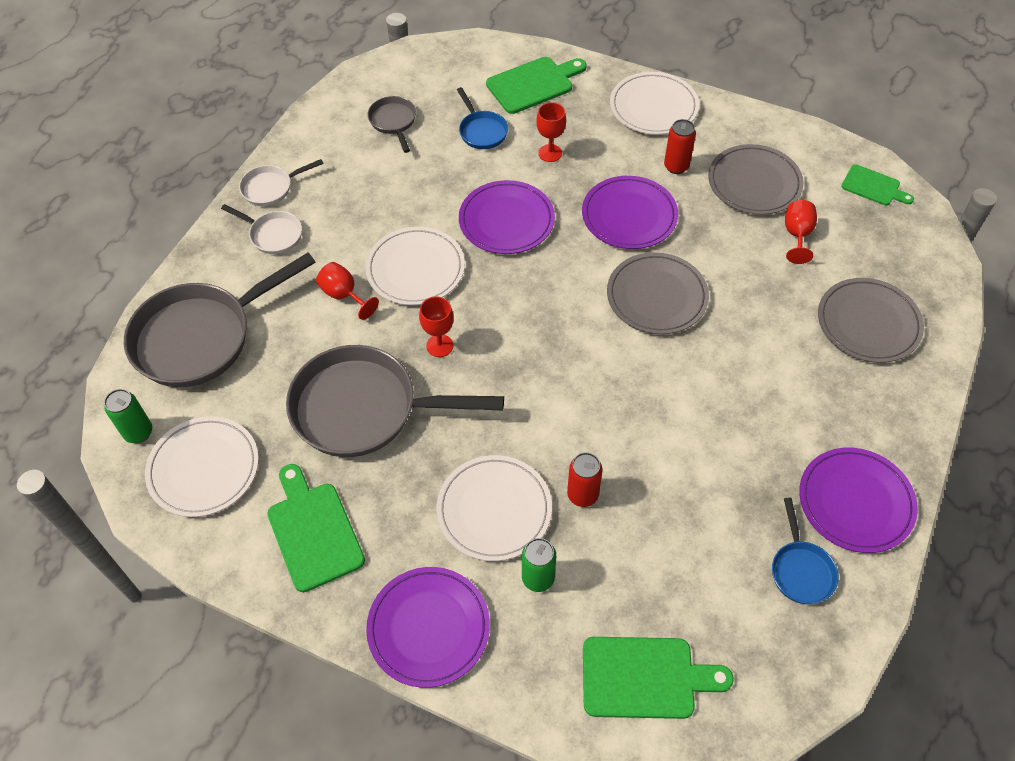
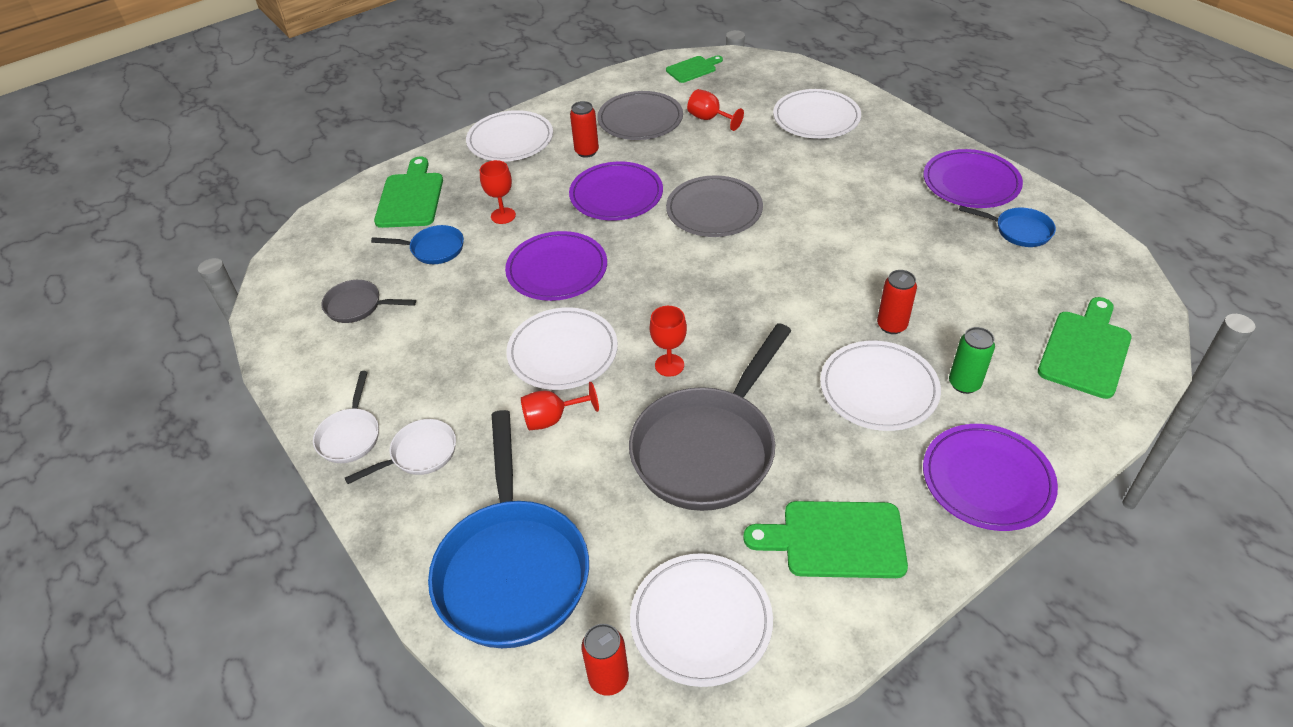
camera: 60 degrees left, 10 degrees down
green can [104,389,152,443] -> red can [581,624,629,696]
grey pan [124,253,316,387] -> blue pan [428,410,589,648]
grey plate [818,278,924,363] -> white plate [773,89,861,139]

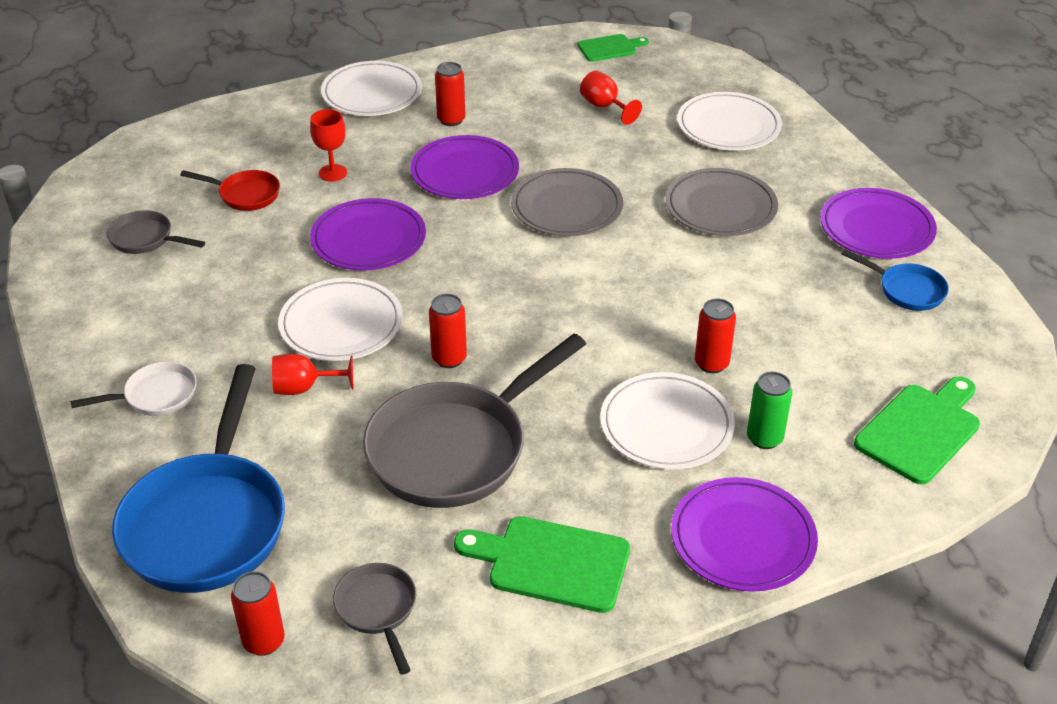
camera: 10 degrees right, 5 degrees down
white pan [313,371,379,463] -> none
blue pan [371,225,464,264] -> red pan [180,170,280,211]
green cutting board [374,156,443,228] -> none
grey plate [597,91,683,140] -> grey plate moved to [665,168,778,236]
white plate [630,553,773,687] -> grey pan [333,563,416,675]
red goblet [649,306,687,377] -> red can [429,294,467,368]

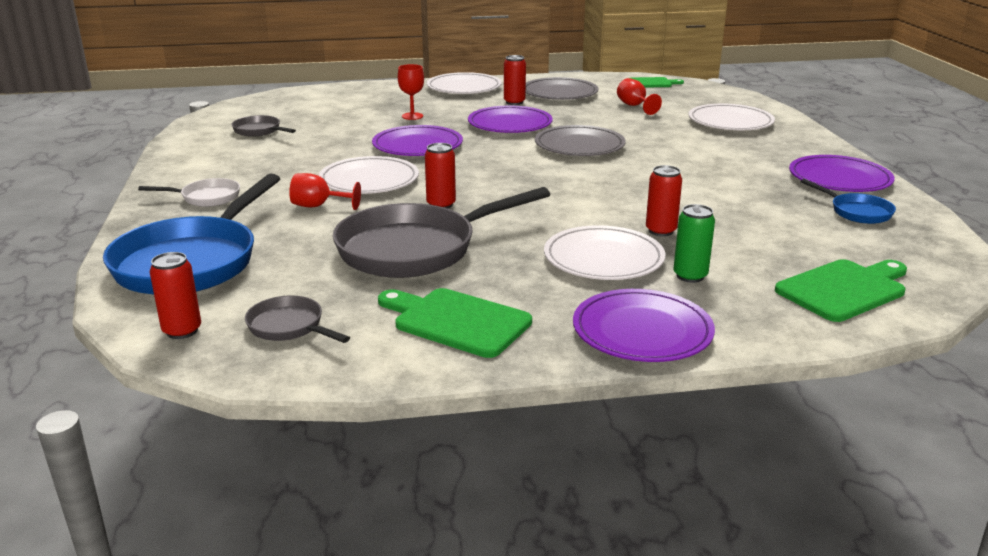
camera: 15 degrees right, 15 degrees down
red pan [180,170,280,211] -> none
grey pan [333,563,416,675] -> grey pan turned 45 degrees counterclockwise [245,295,350,343]
grey plate [665,168,778,236] -> grey plate moved to [526,77,598,100]

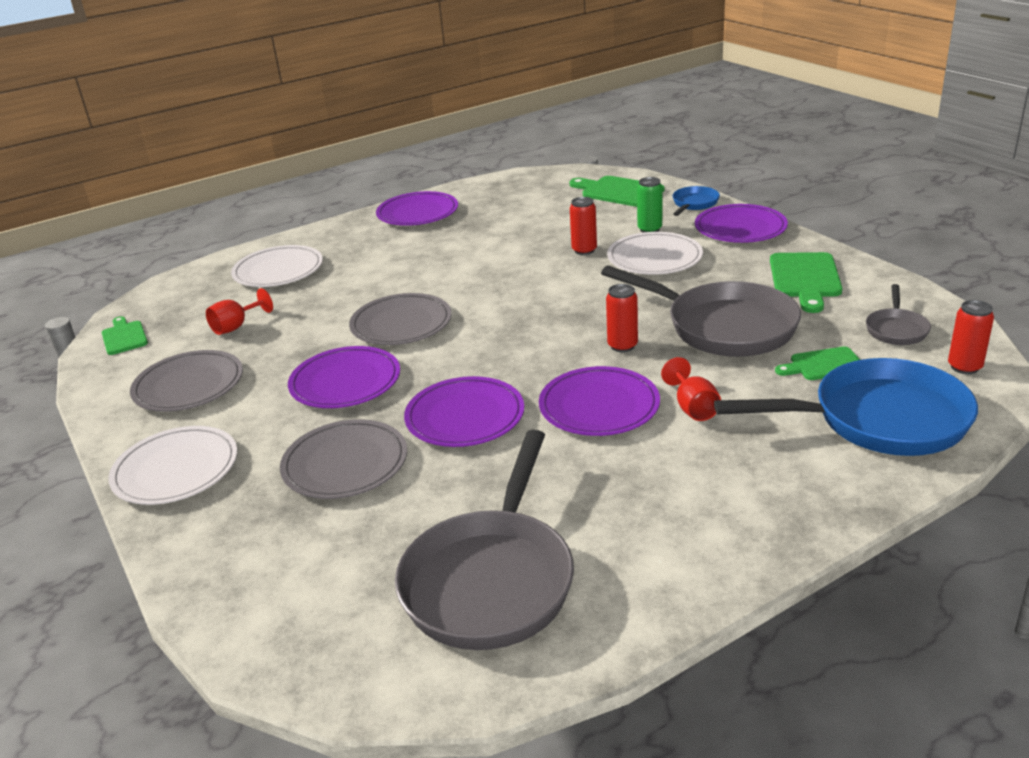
camera: 110 degrees left, 5 degrees up
white pan [138,178,240,207] -> none
grey pan [231,115,296,137] -> grey pan [395,430,574,650], size x2.13
white plate [318,156,419,194] -> purple plate [539,366,660,436]
red goblet [398,64,424,120] -> grey plate [280,419,407,499]
red can [504,55,526,105] -> none
blue pan [801,179,896,224] -> blue pan moved to [673,186,720,216]
none -> green cutting board [775,346,860,380]

